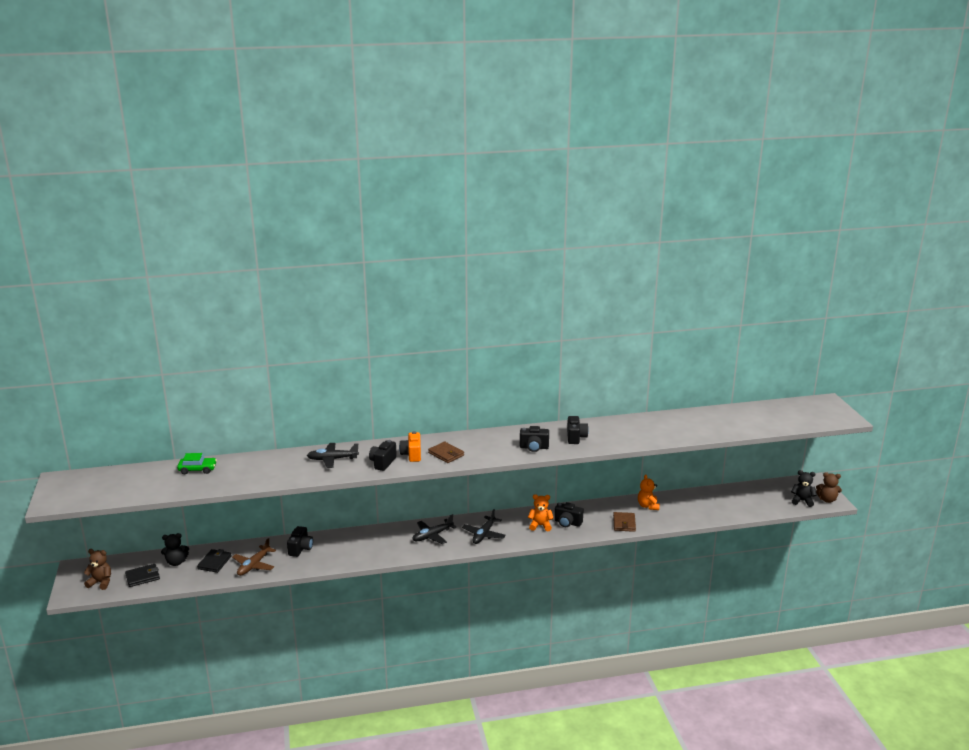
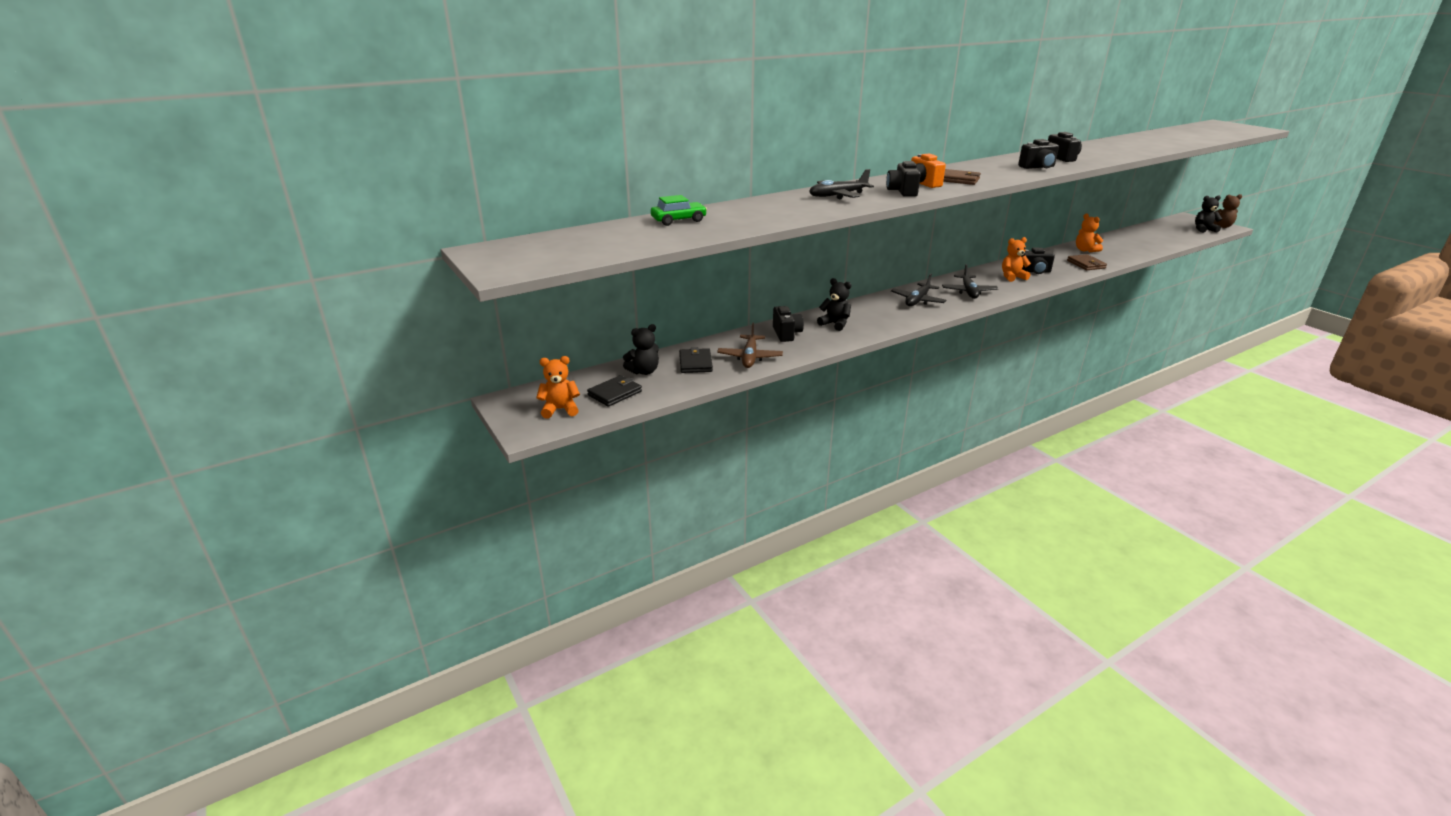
camera: 20 degrees left, 5 degrees up
brown teddy bear [84,549,111,590] -> orange teddy bear [536,356,580,419]
none -> black teddy bear [817,278,851,331]

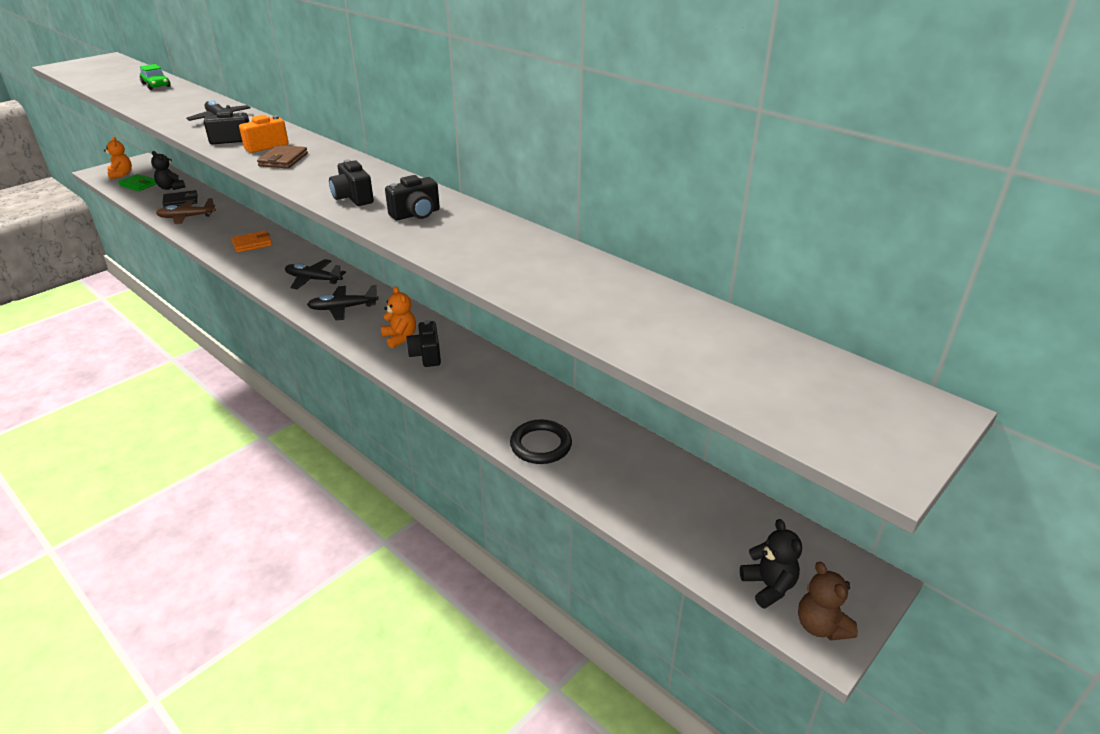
camera: 75 degrees right, 5 degrees up
black wallet [587,375,642,407] -> green wallet [118,174,156,191]
black camera [773,306,804,342] -> none
black teddy bear [817,278,851,331] -> orange wallet [231,230,272,253]
brown wallet [1067,254,1107,270] -> none
orange teddy bear [1076,214,1103,252] -> none
none -> black ring [510,419,572,464]

